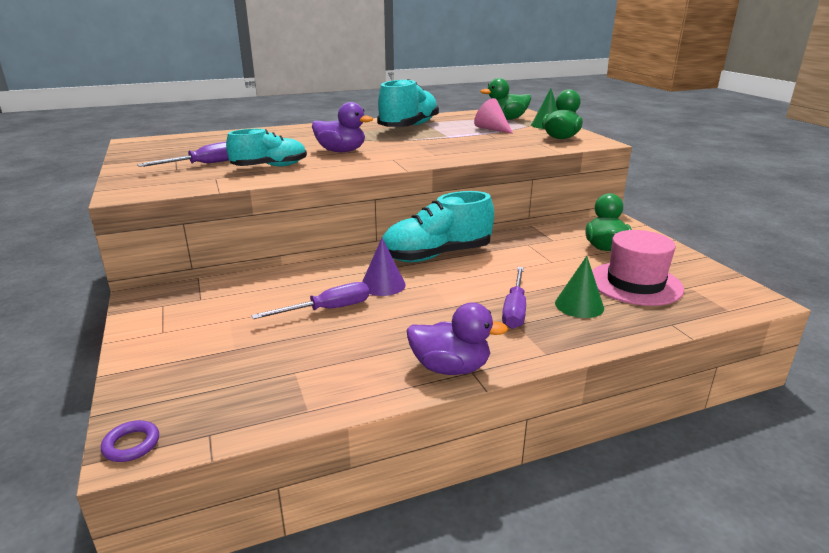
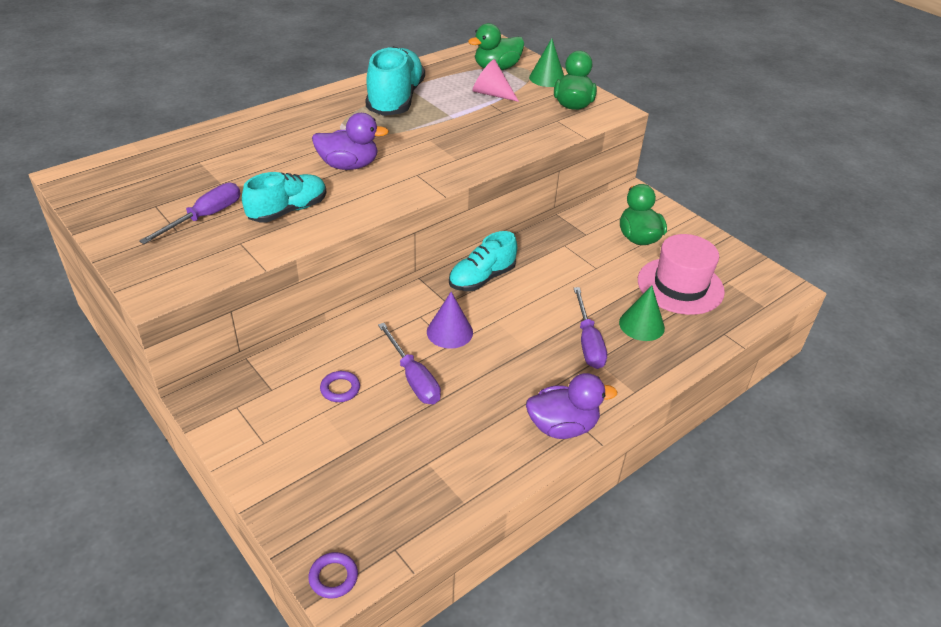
camera: 20 degrees left, 15 degrees up
purple screwdriver [251,282,369,319] -> purple screwdriver turned 105 degrees clockwise [378,323,441,404]
turquoise shoe [382,191,494,262] -> turquoise shoe [449,231,517,291], size x0.64
none -> purple ring [320,371,360,402]

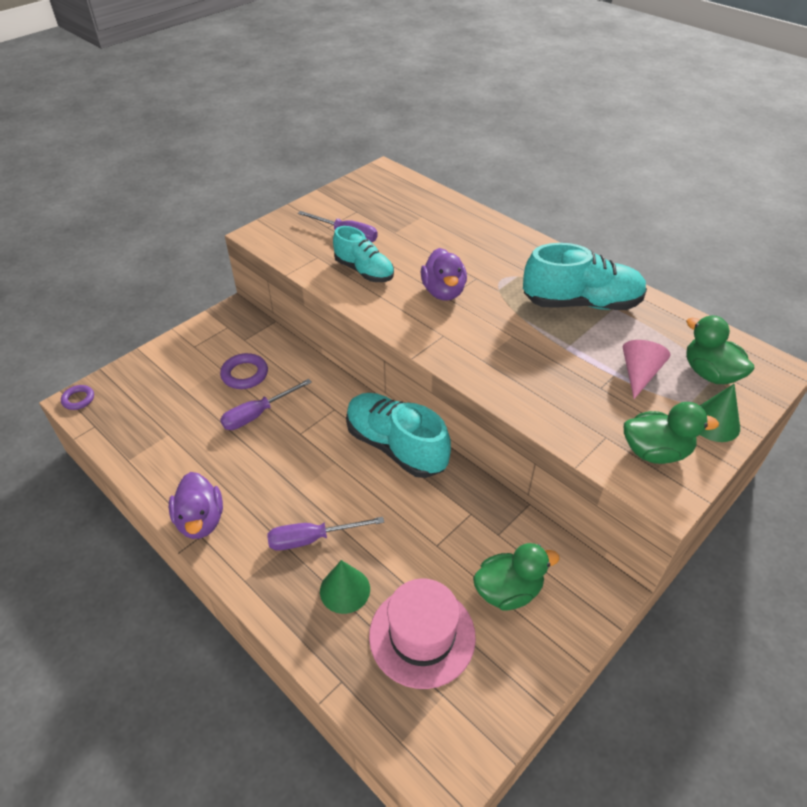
camera: 85 degrees right, 5 degrees up
purple ring [320,371,360,402] -> purple ring [220,353,268,389], size x1.53
purple cone [427,292,473,349] -> none
turquoise shoe [449,231,517,291] -> turquoise shoe [346,393,451,478], size x1.55

